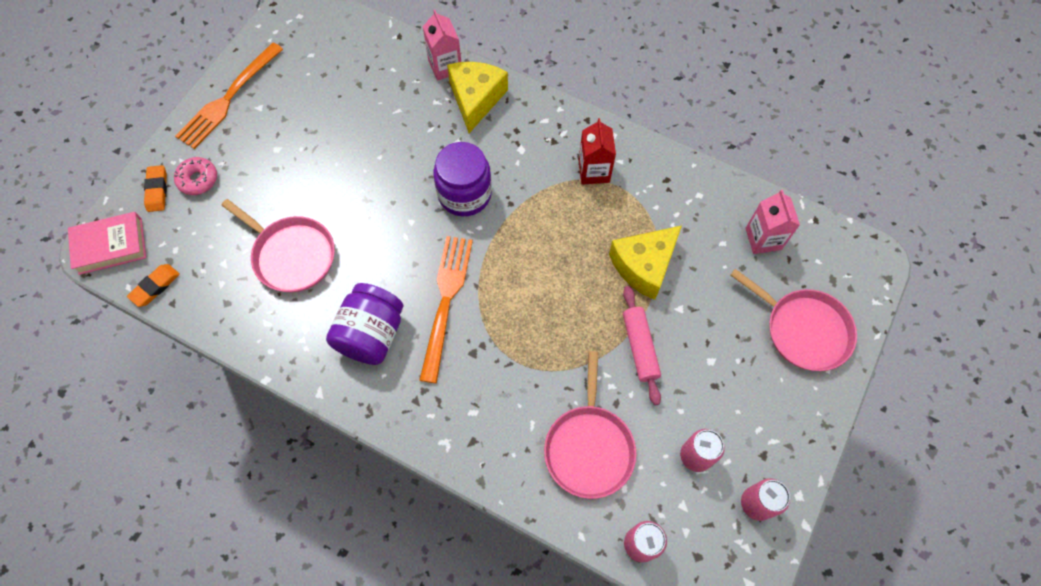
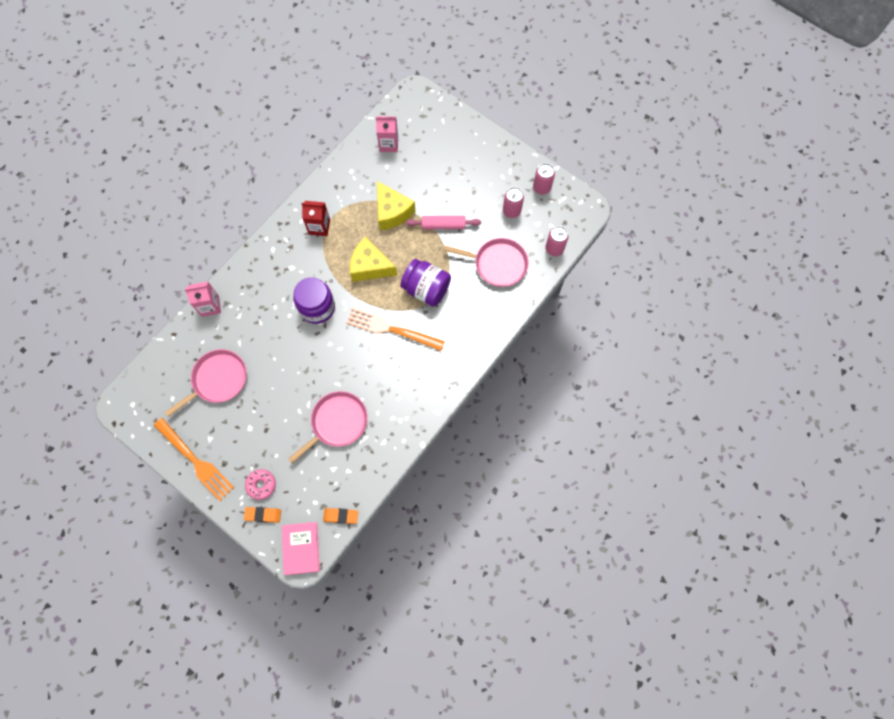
camera: 80 degrees left, 5 degrees up
orange eraser [127,264,180,307] -> orange eraser turned 45 degrees counterclockwise [323,508,358,524]
purple jar [326,283,403,365] -> purple jar moved to [400,259,451,307]
yellow cheese [447,62,508,133] -> yellow cheese moved to [350,237,397,282]
pink pan [730,269,857,371] -> pink pan moved to [165,349,247,417]

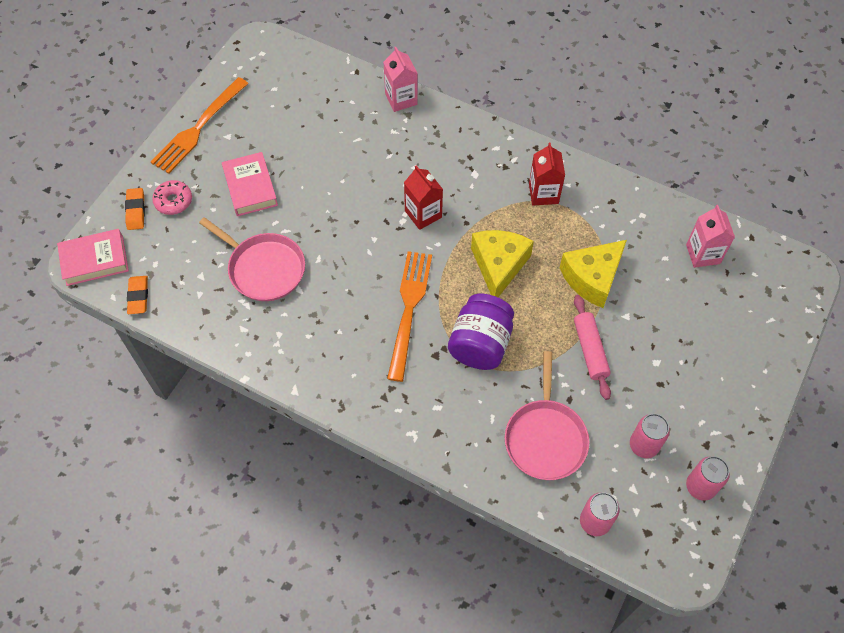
camera: 80 degrees right, 10 degrees down
pink pan [165,349,247,417] -> none
purple jar [293,277,335,324] -> red carton [404,165,443,230]
none -> pink book [222,152,278,216]

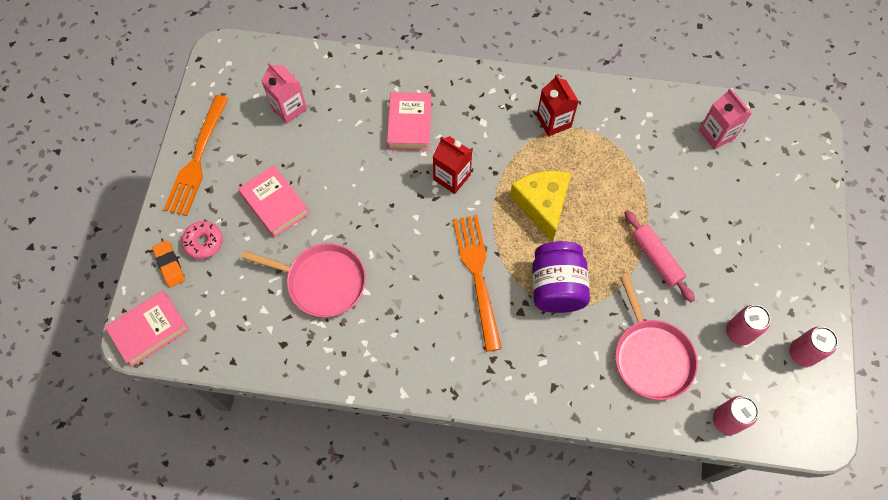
camera: 20 degrees left, 5 degrees up
orange eraser [127,276,148,314] -> none
pink carton [383,47,418,112] -> pink carton moved to [261,62,307,124]
yellow cheese [559,240,627,308] -> none
none -> pink book [387,92,431,150]

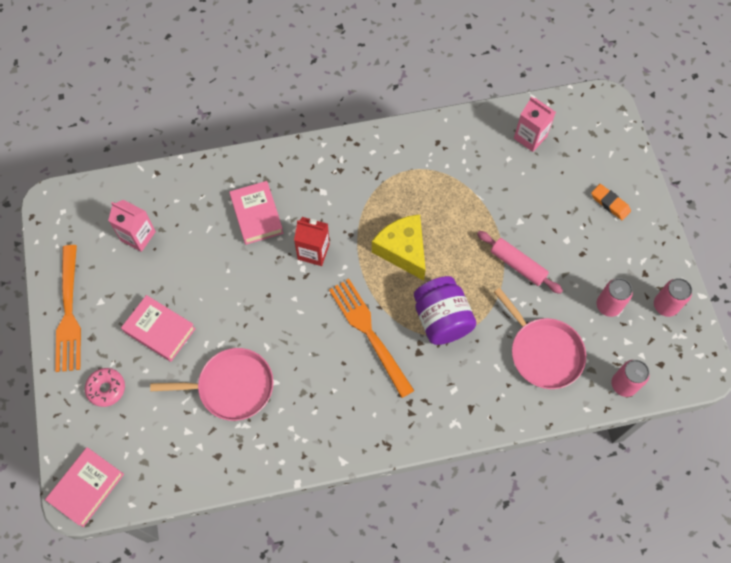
camera: 20 degrees left, 0 degrees up
orange eraser [152,240,185,287] -> orange eraser moved to [591,184,631,220]
red carton [537,75,579,136] -> none

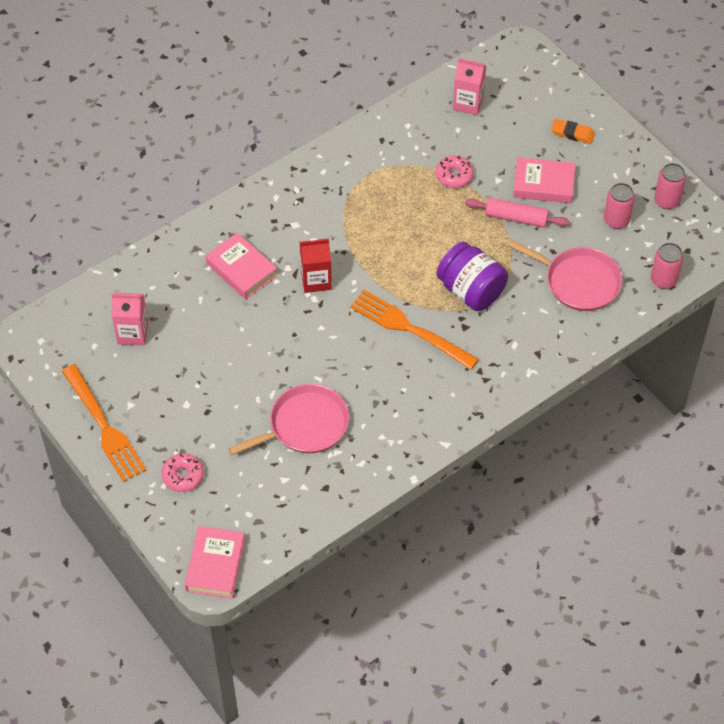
camera: 25 degrees left, 10 degrees down
pink book [121,295,196,362] -> pink book moved to [513,157,576,203]
yellow cheese [372,214,426,281] -> none
none -> pink donut [436,156,474,188]

